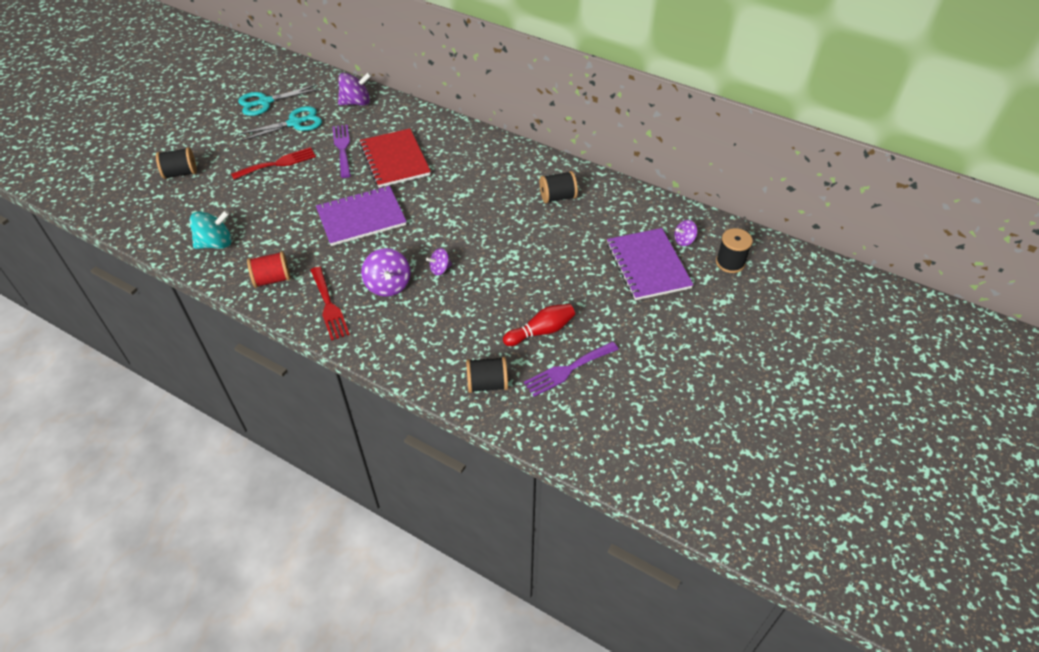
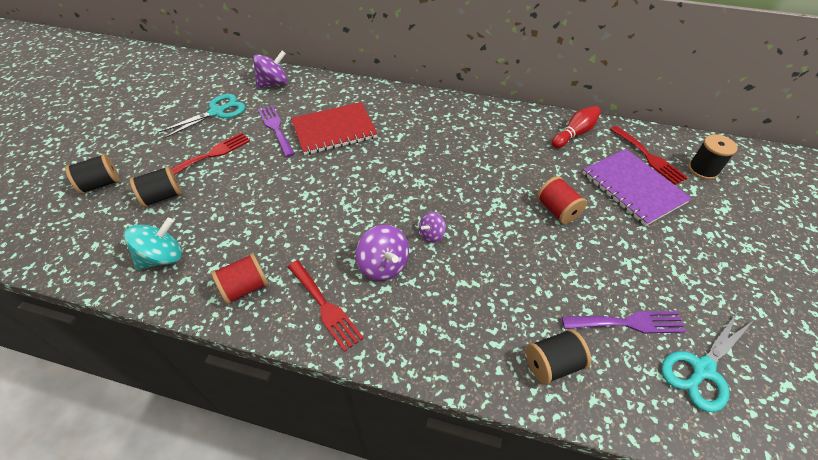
camera: 15 degrees left, 0 degrees up
turquoise scissors [238,85,319,116] -> turquoise scissors moved to [661,311,754,412]
purple notebook [316,186,407,246] -> none
red notebook [360,128,431,188] -> red notebook turned 75 degrees counterclockwise [291,102,378,155]
red bowling pin [503,304,575,346] -> red bowling pin moved to [552,106,601,148]
purple fork [524,341,619,397] -> purple fork turned 135 degrees counterclockwise [562,311,687,333]
black spool [540,171,578,203] -> black spool moved to [130,166,182,207]
purple spinning top [674,220,698,246] -> red fork [610,126,688,185]
none -> red spool [537,176,587,224]

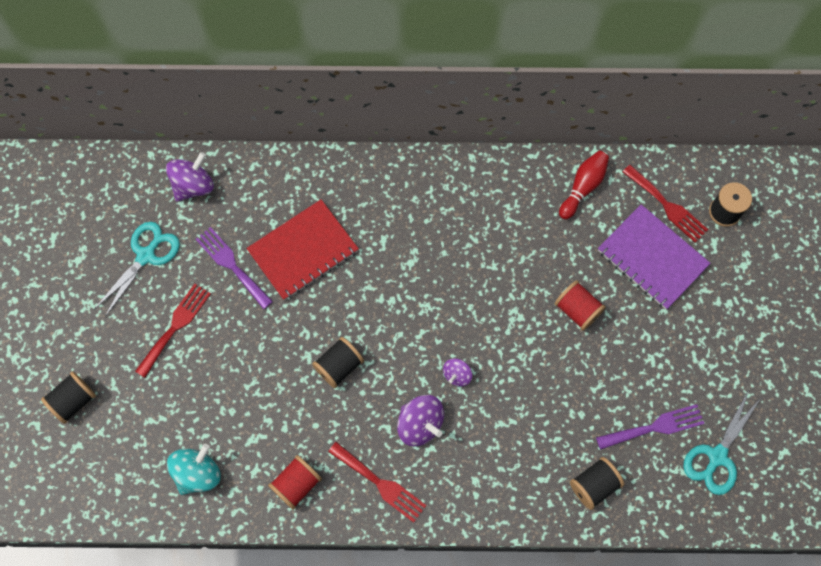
camera: 15 degrees left, 20 degrees up
black spool [130,166,182,207] -> black spool moved to [312,337,364,388]

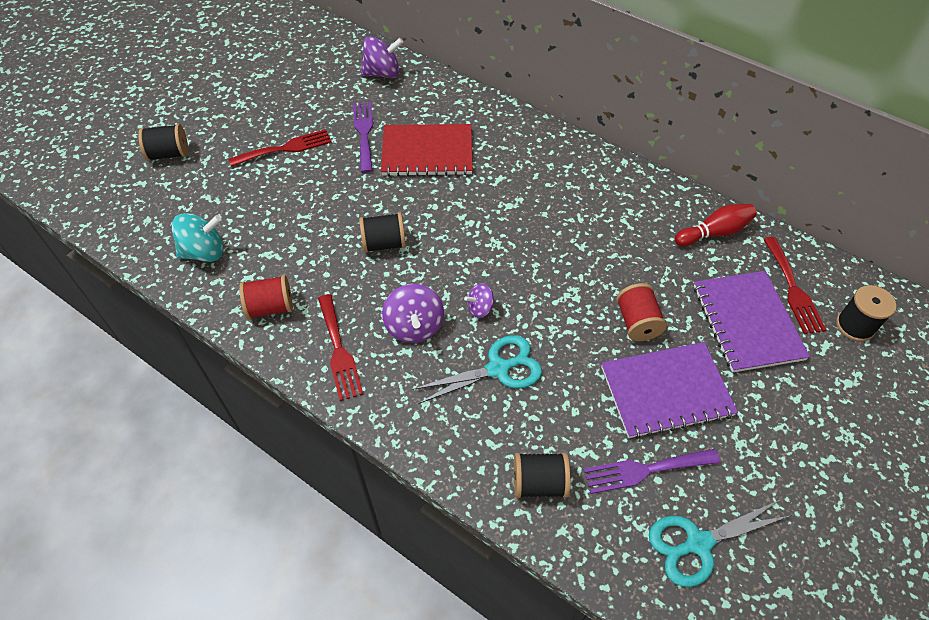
camera: 35 degrees right, 15 degrees down
turquoise scissors [94,222,180,317] -> turquoise scissors moved to [412,335,542,404]
purple fork [596,404,705,450] -> purple fork turned 150 degrees clockwise [584,449,721,494]
none -> purple notebook [601,342,738,439]

